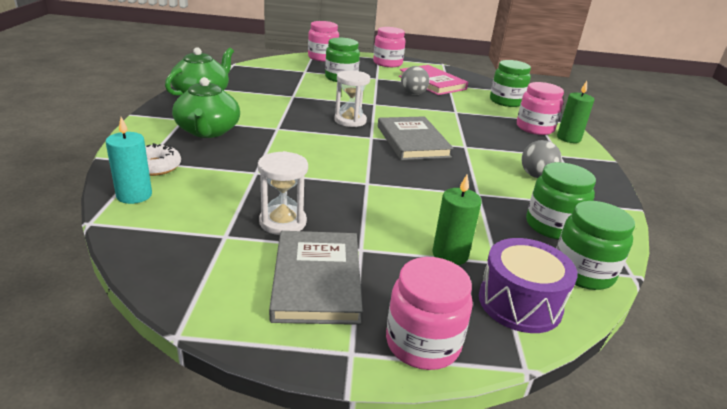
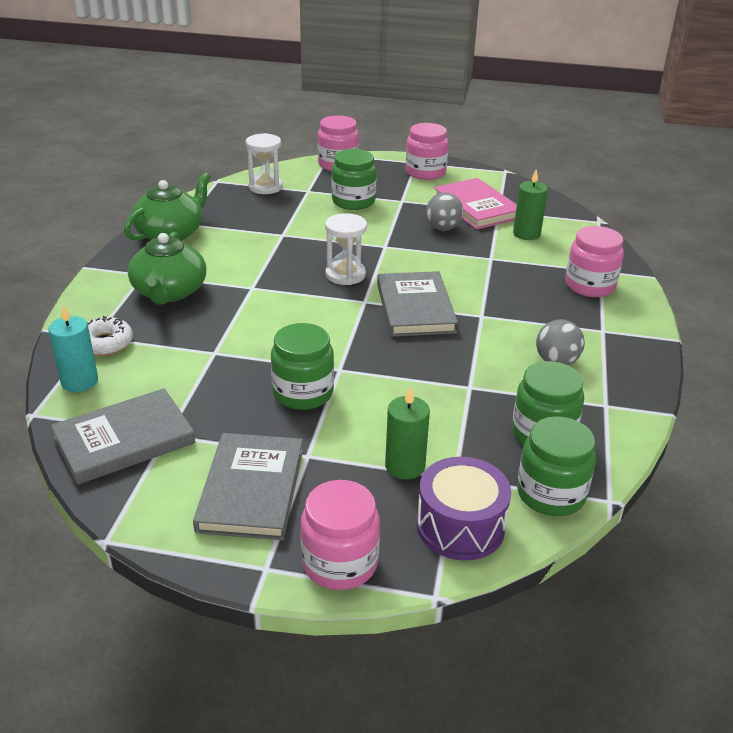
camera: 10 degrees right, 5 degrees up
white hourglass [258,151,308,235] -> white hourglass moved to [246,133,283,194]
green jar [490,60,531,107] -> green jar moved to [271,323,334,410]
green candle [557,81,594,143] -> green candle moved to [513,169,548,240]
none -> grey book [51,388,195,485]

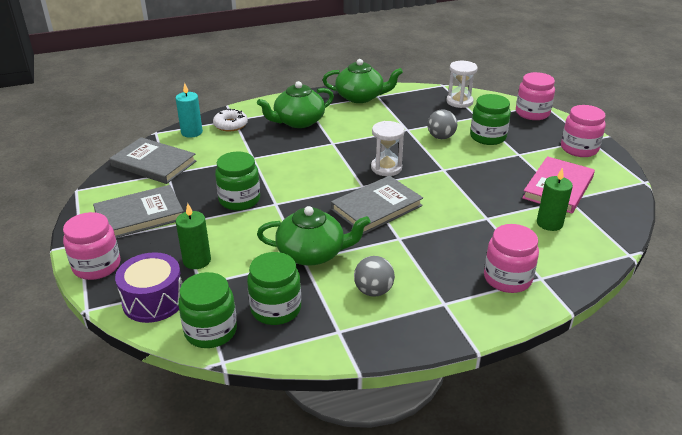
camera: 60 degrees right, 0 degrees up
grey ball [426,193,463,231] -> grey ball moved to [427,109,457,139]
none -> green teapot [257,206,370,266]

